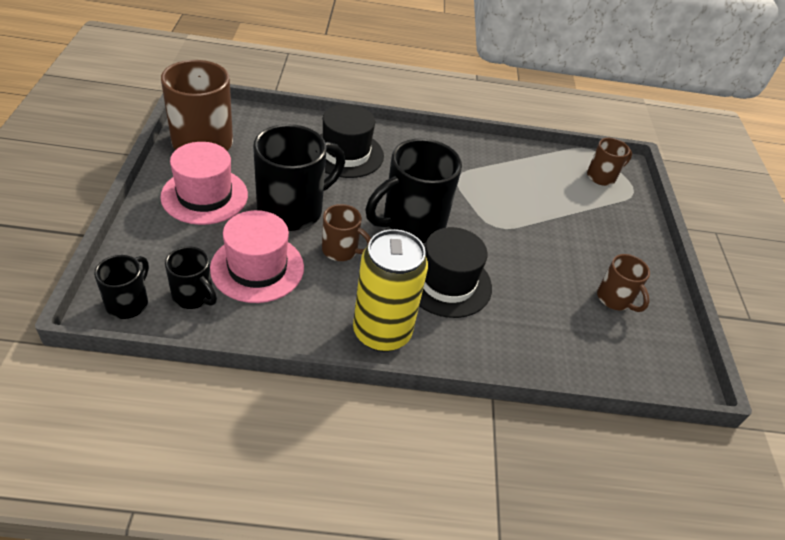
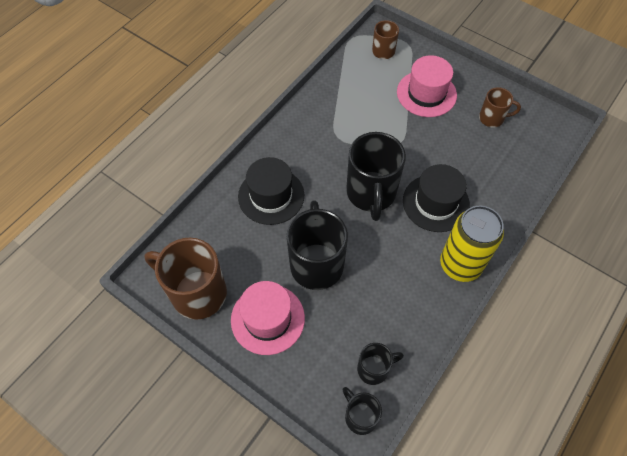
camera: 50 degrees left, 15 degrees up
pink hat [210,210,304,303] -> pink hat moved to [397,55,457,117]
brown mug [322,204,371,261] -> none

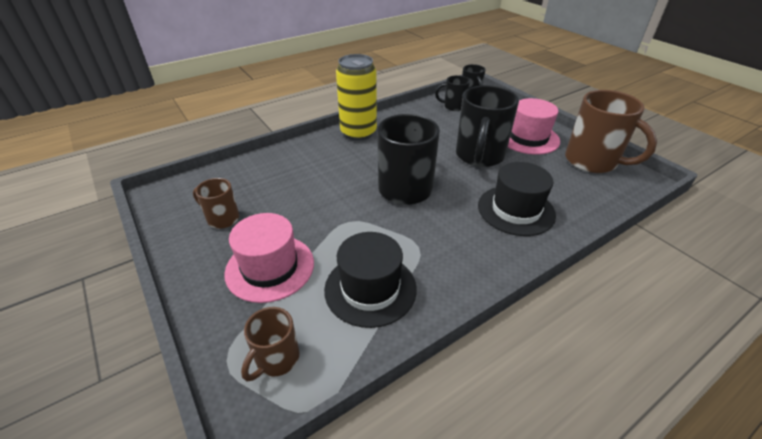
camera: 160 degrees left, 20 degrees down
black hat [403,164,470,232] -> black hat moved to [324,232,417,328]

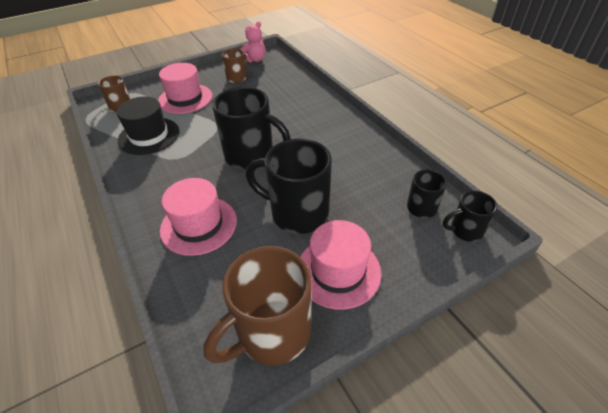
camera: 95 degrees right, 5 degrees up
yellow can [336,54,377,141] -> none
black hat [478,162,556,236] -> pink hat [160,178,237,256]
none -> pink teddy bear [240,21,265,62]

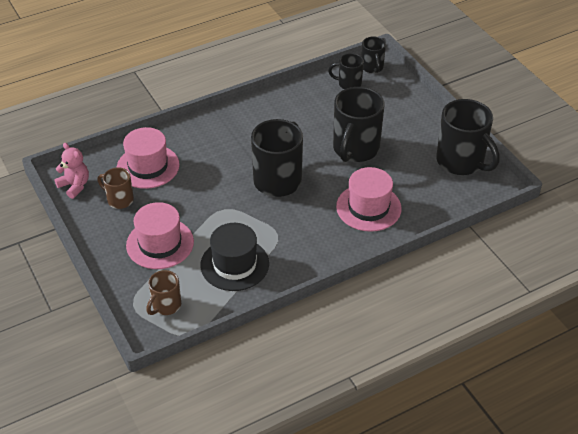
camera: 90 degrees left, 0 degrees up
brown mug [203,246,311,365] -> black mug [436,99,500,175]
pink hat [300,220,381,310] -> pink hat moved to [117,127,180,189]

